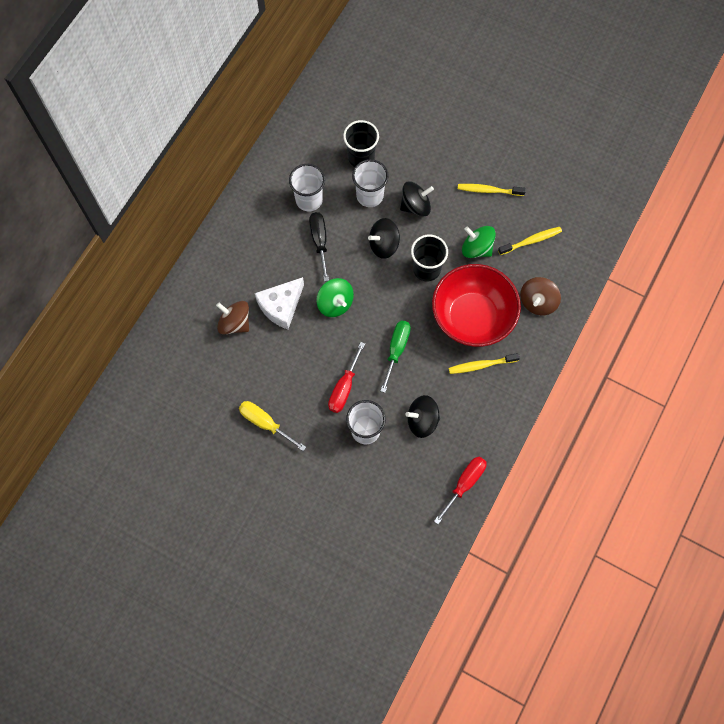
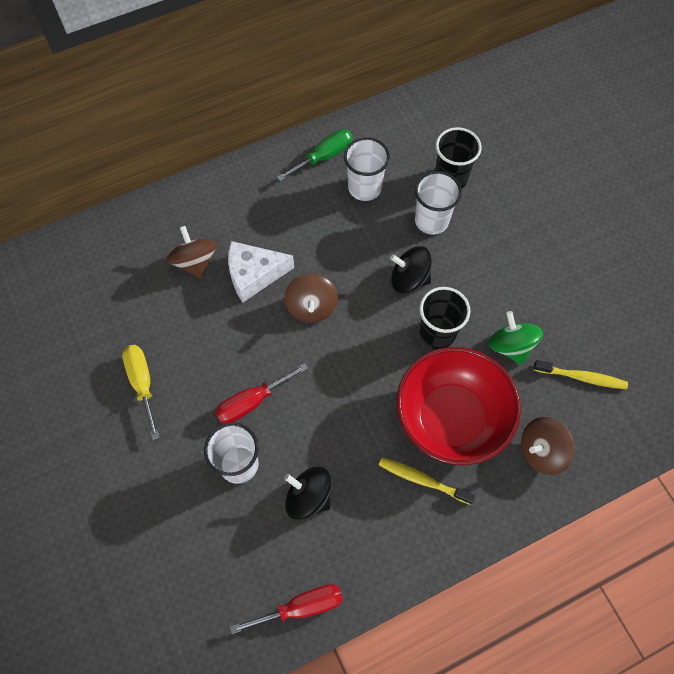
camera: 35 degrees right, 5 degrees down
black screwdriver [309,212,329,281] -> none
green spinning top [316,278,354,317] -> brown spinning top [284,274,338,323]
green screwdriver [381,321,411,393] -> green screwdriver moved to [277,129,353,182]
black spinning top [400,181,434,217] -> none
yellow toothbrush [458,184,526,196] -> none

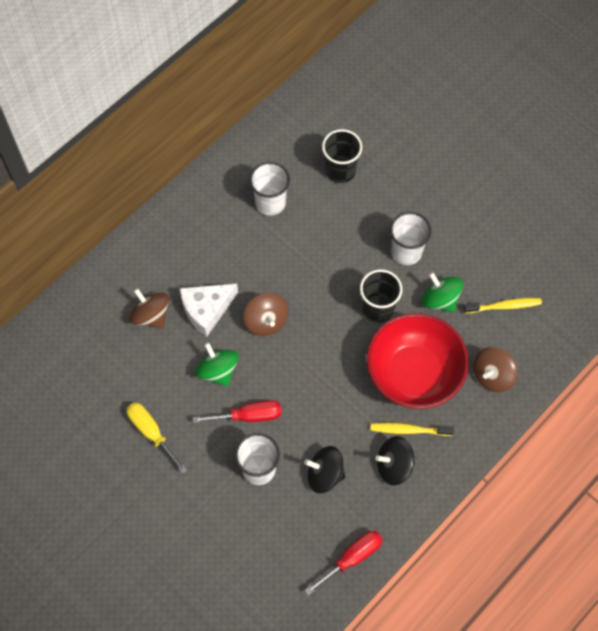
camera: 20 degrees left, 0 degrees up
red screwdriver [215,363,308,424] -> red screwdriver turned 135 degrees counterclockwise [193,400,281,423]
green screwdriver [277,129,353,182] -> none
black spinning top [390,246,432,293] -> black spinning top moved to [375,436,415,485]
white cup [415,171,462,235] -> white cup moved to [390,212,432,265]
none -> green spinning top [195,342,239,386]

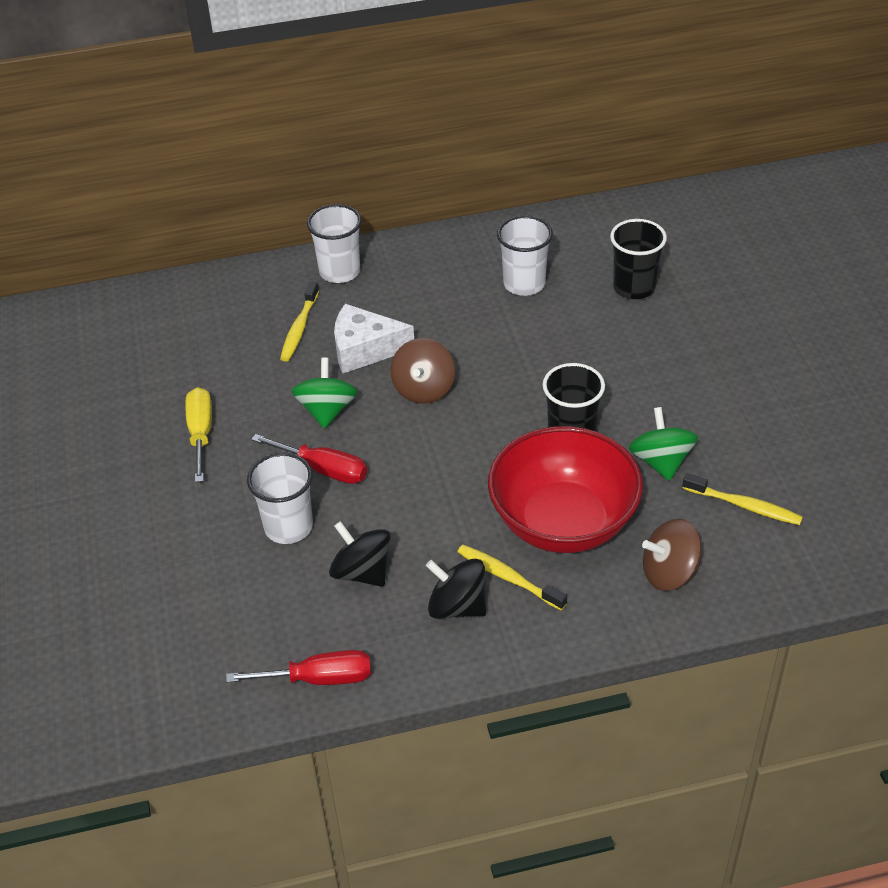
camera: 35 degrees right, 20 degrees down
brown spinning top [129,288,169,329] -> yellow toothbrush [280,282,319,362]
white cup [390,212,432,265] -> white cup moved to [307,204,362,283]

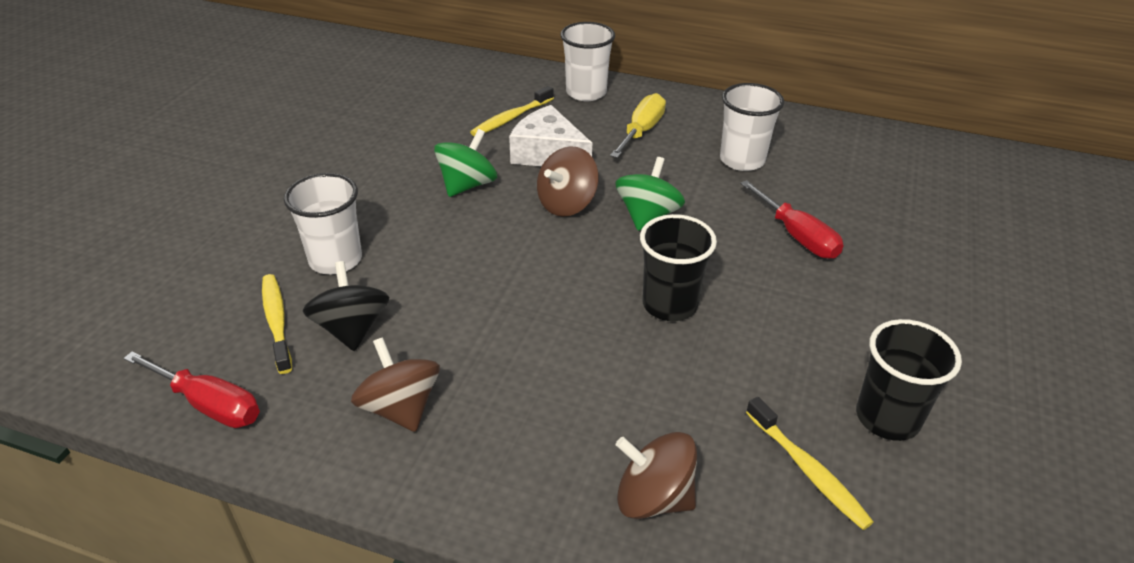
camera: 30 degrees right, 5 degrees down
yellow screwdriver [185,387,212,482] -> yellow screwdriver moved to [610,93,666,158]
red screwdriver [251,434,367,484] -> red screwdriver moved to [740,180,844,259]
black spinning top [426,559,486,619] -> brown spinning top [351,337,440,432]
yellow toothbrush [458,545,567,610] -> yellow toothbrush moved to [262,274,292,374]
red bowl [488,426,643,553] -> none
black cup [610,219,667,299] -> black cup moved to [856,319,962,441]
green spinning top [629,407,698,481] -> green spinning top moved to [615,157,685,231]

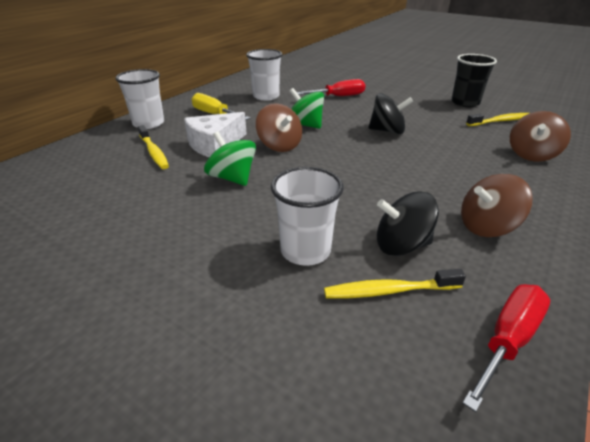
camera: 75 degrees left, 5 degrees down
black cup [640,214,717,321] -> black spinning top [369,93,413,134]

